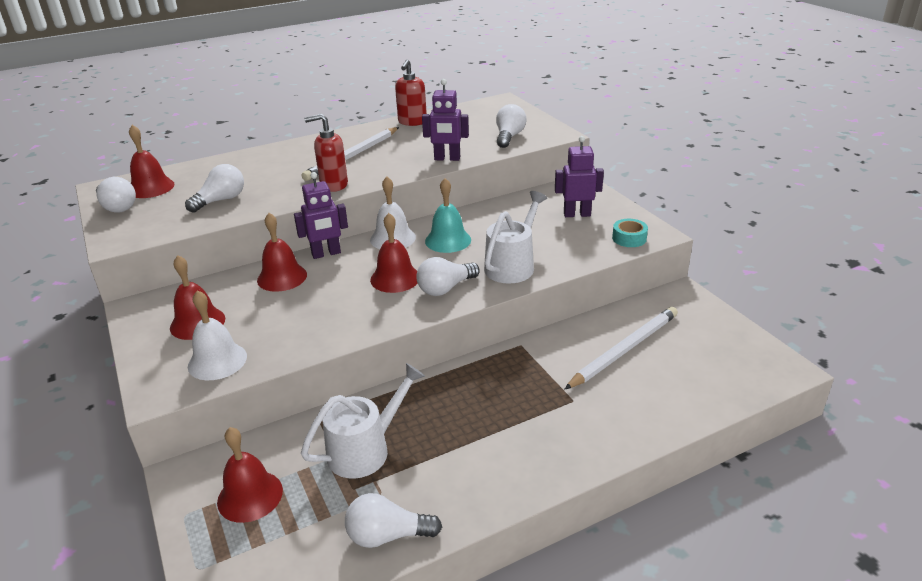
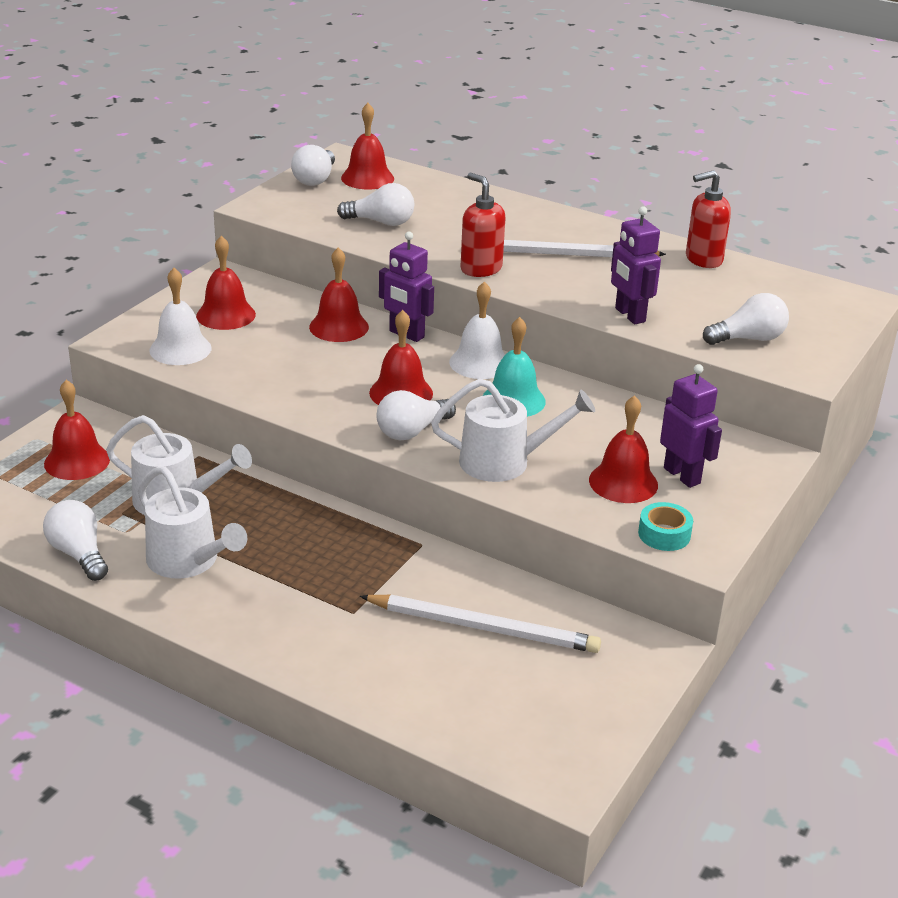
camera: 55 degrees right, 0 degrees up
white light bulb [416,257,480,296] -> white light bulb turned 60 degrees counterclockwise [377,390,456,440]
none -> white watering can [138,466,247,578]
none -> red bell [589,395,658,503]

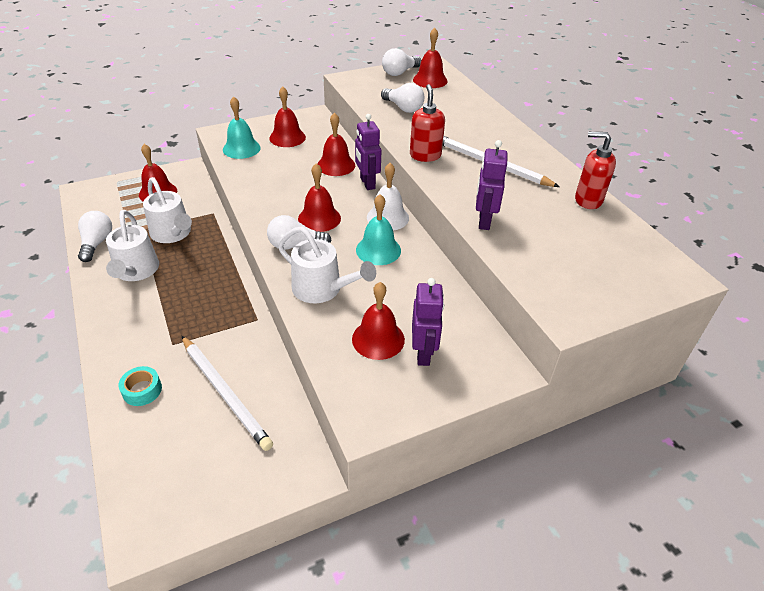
camera: 35 degrees right, 10 degrees up
white bell [149,268,211,365] -> turquoise bell [223,96,261,159]
turquoise tape [638,502,693,551] -> turquoise tape moved to [119,366,162,406]
white light bulb [703,293,789,345] -> none

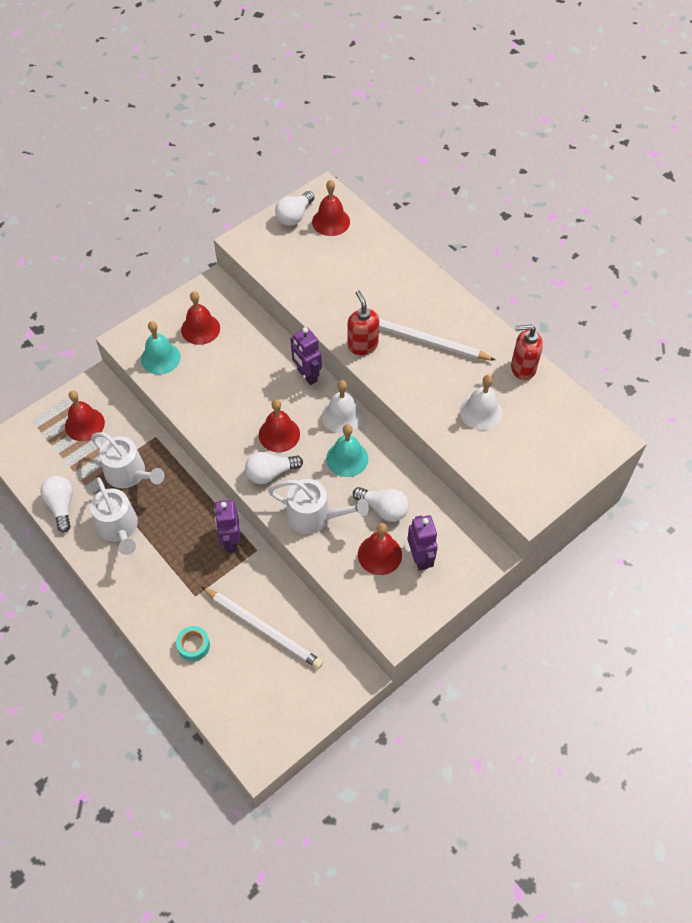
camera: 15 degrees left, 15 degrees up
red bell [318,112,355,176] -> none
white light bulb [381,83,424,113] -> white light bulb moved to [353,487,409,522]
purple robot [476,140,507,230] -> purple robot moved to [214,500,240,553]
none -> white bell [460,375,503,430]

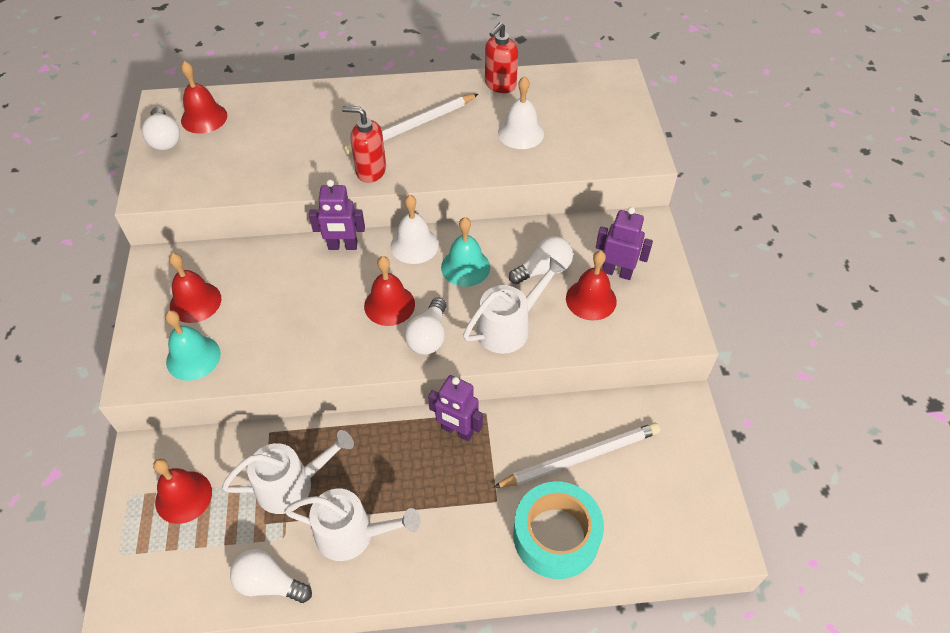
camera: 55 degrees left, 5 degrees down
turquoise tape [176,626,210,661] -> turquoise tape [513,481,604,579], size x2.09

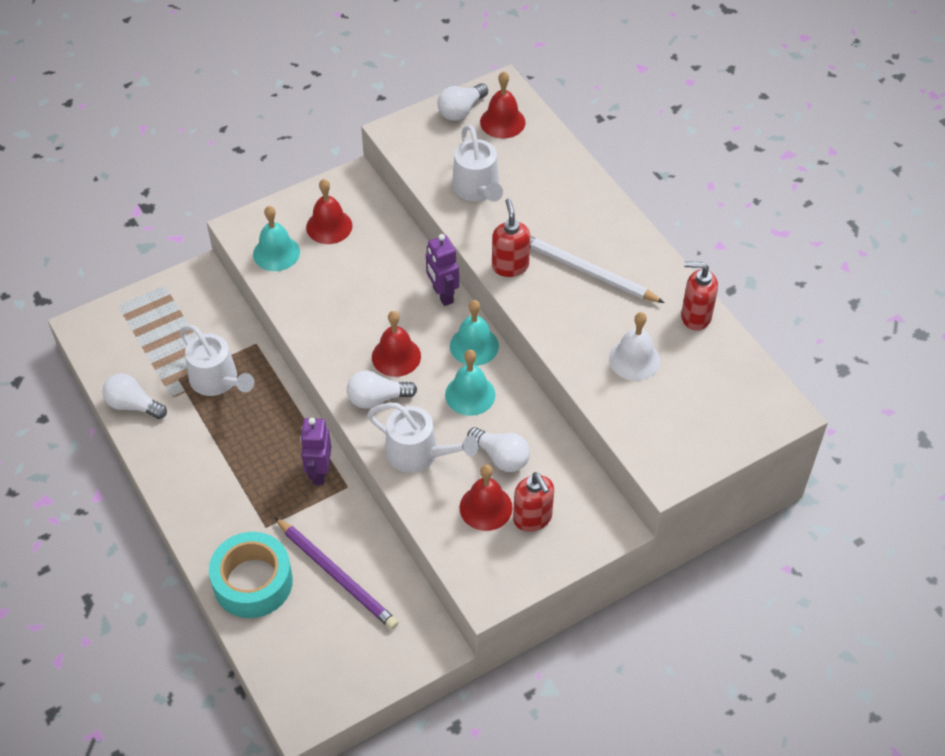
camera: 65 degrees right, 0 degrees up
red bell [153,459,212,524] -> none
white light bulb [230,549,312,603] -> white light bulb turned 60 degrees counterclockwise [102,373,167,419]
white watering can [284,488,420,561] -> white watering can moved to [452,125,503,202]
white bell [391,195,439,264] -> turquoise bell [450,300,499,366]
white pencil [493,422,660,488] -> purple pencil [274,517,399,630]
purple robot [596,207,653,280] -> red soap dispenser [513,472,554,532]

